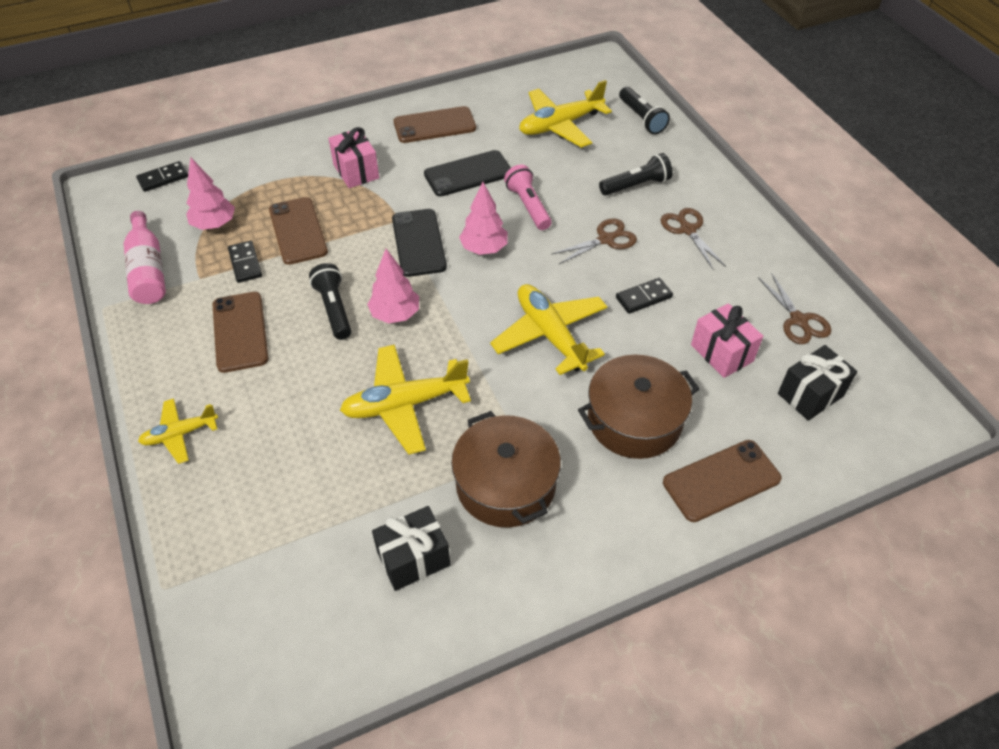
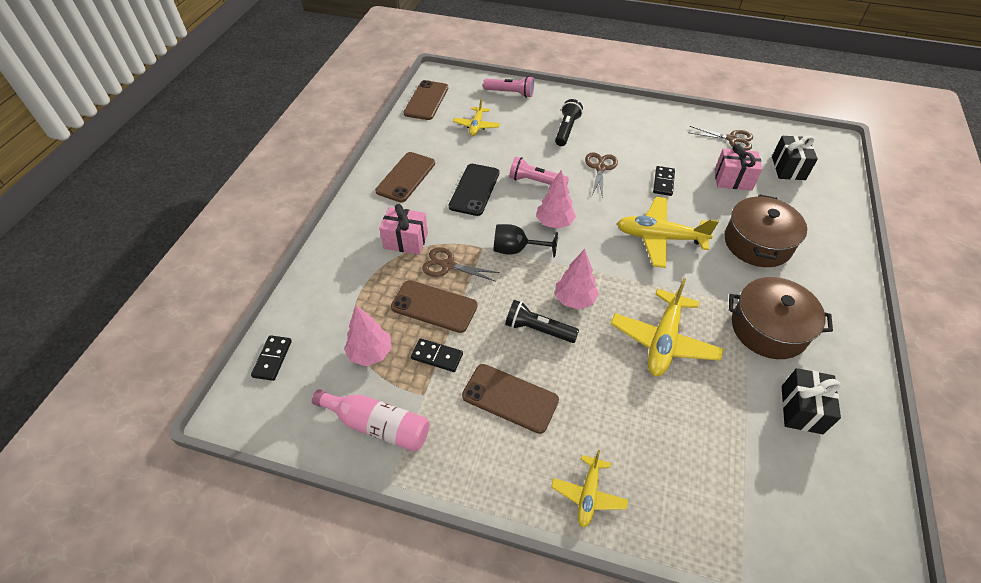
camera: 50 degrees left, 0 degrees up
black phone [392,209,447,277] -> black goblet [493,224,558,258]
yellow plane [519,80,612,148] -> yellow plane [453,99,500,136], size x0.58
black flashlight [619,87,670,134] -> pink flashlight [483,76,534,98]
brown scissors [661,208,726,269] -> brown scissors moved to [422,247,500,281]
brown phone [663,440,782,522] -> brown phone moved to [404,80,448,120]

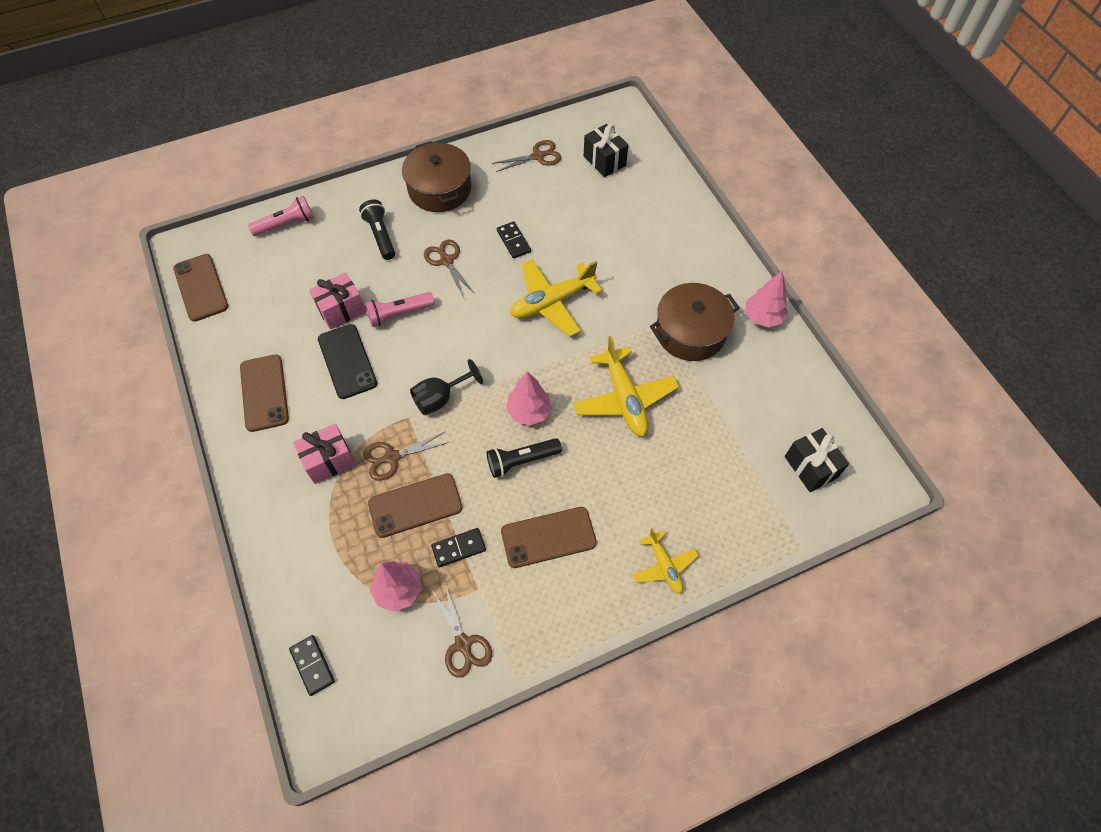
camera: 40 degrees left, 10 degrees up
pink bottle [312,389,429,452] -> brown scissors [433,583,492,678]
yellow plane [453,99,500,136] -> none
pink tree [536,170,576,229] -> pink tree moved to [745,271,788,327]
pink gift [715,144,762,191] -> pink gift moved to [309,273,366,329]
brown pot [725,194,807,267] -> brown pot moved to [402,141,471,212]
black gift [781,368,841,434] -> black gift moved to [785,428,849,492]

